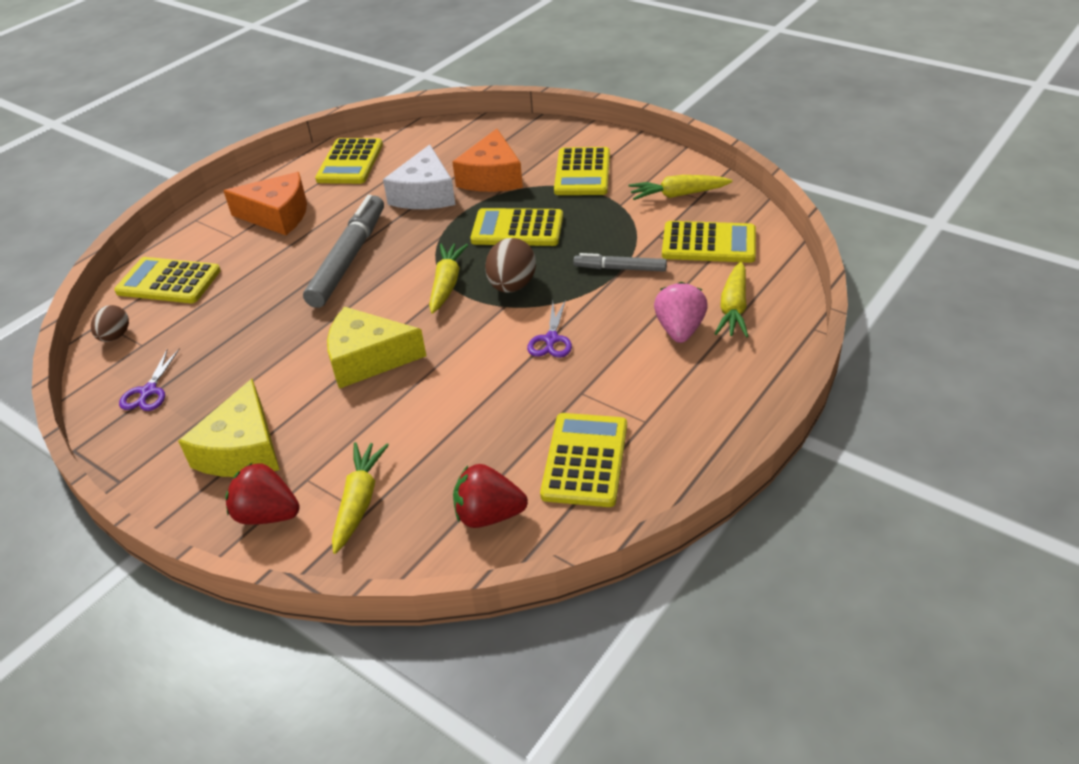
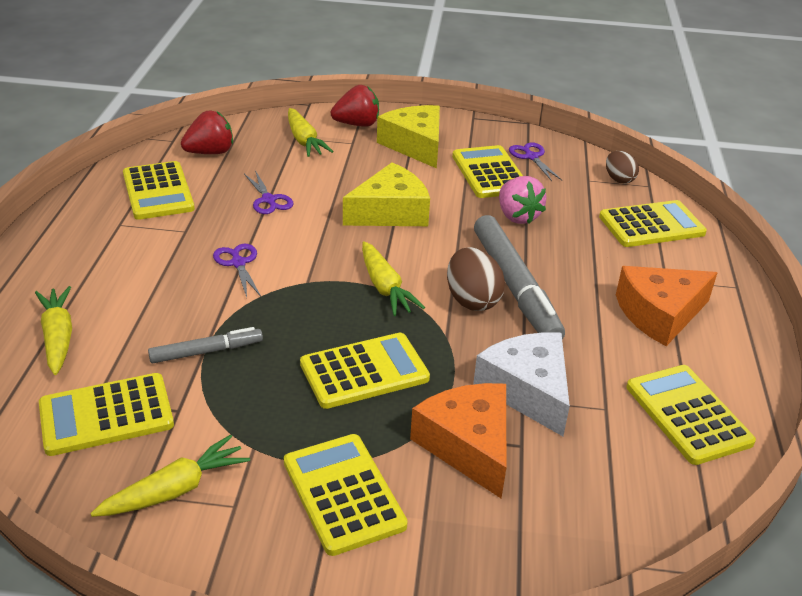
camera: 145 degrees right, 5 degrees down
brown egg [485,238,536,293] -> brown egg moved to [447,247,505,311]
pink strawberry [654,282,708,343] -> pink strawberry moved to [499,176,547,224]
none -> purple scissors [244,170,293,214]
none -> yellow calculator [452,145,523,198]

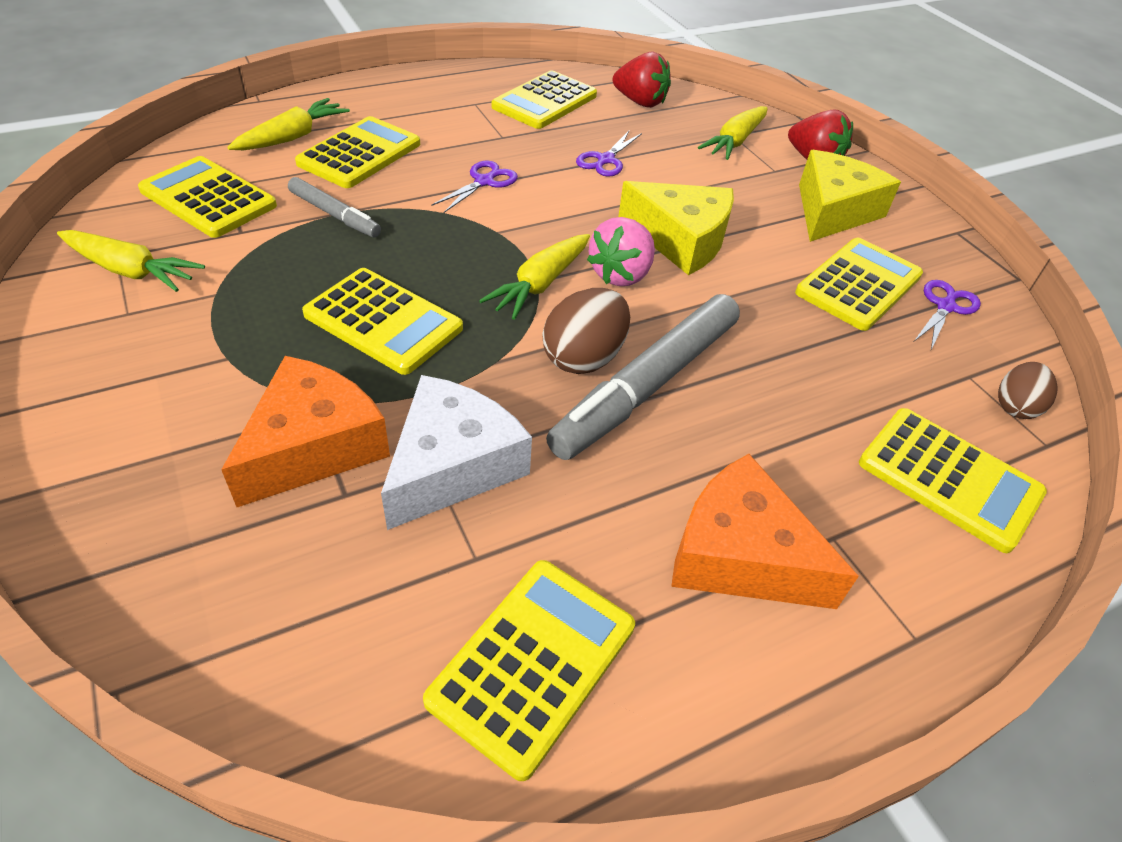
camera: 55 degrees right, 10 degrees up
yellow calculator [284,434,408,556] -> yellow calculator moved to [295,116,420,188]
pink strawberry [499,176,547,224] -> pink strawberry moved to [587,217,655,286]

